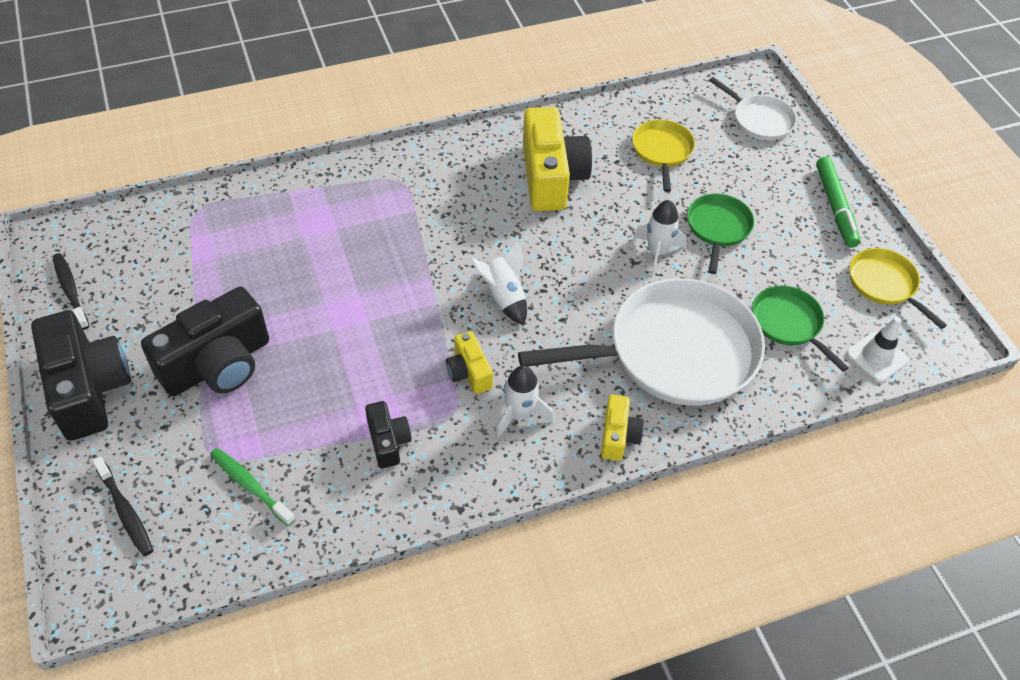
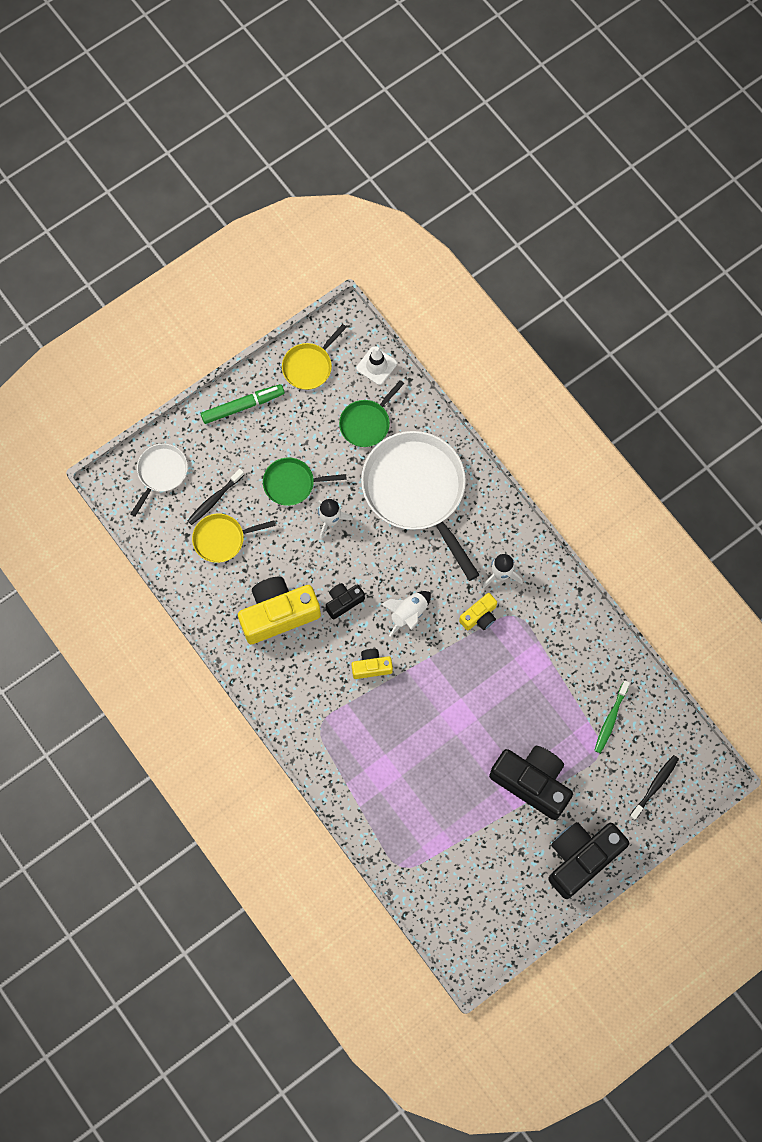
camera: 105 degrees left, 20 degrees up
black toothbrush [53,253,89,330] -> black toothbrush moved to [187,469,244,525]
black camera [365,401,412,468] -> black camera moved to [326,583,365,620]
yellow camera [601,395,644,461] -> yellow camera moved to [351,649,393,679]

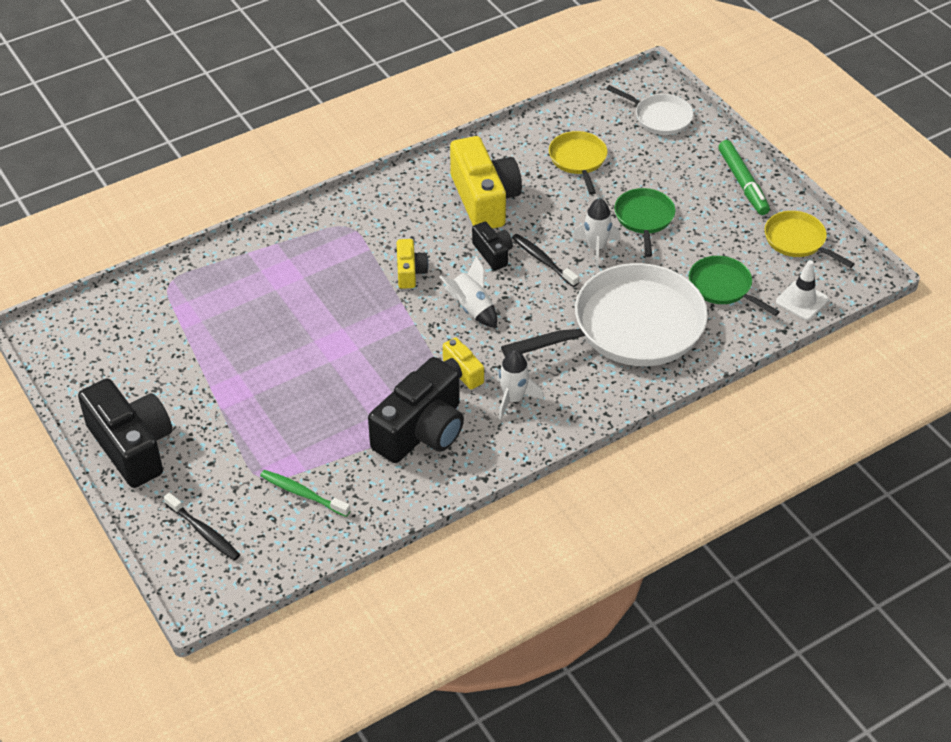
camera: 95 degrees right, 25 degrees down
black toothbrush [187,469,244,525] -> black toothbrush moved to [512,234,579,287]
black camera [489,746,573,820] -> black camera moved to [368,357,464,463]

